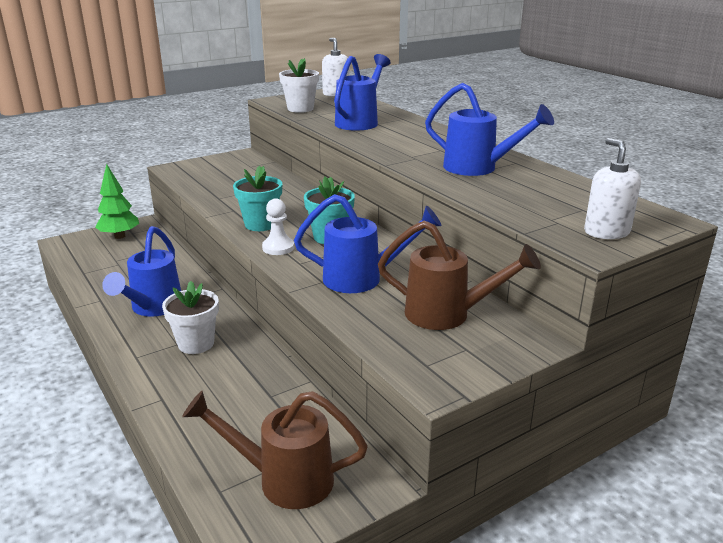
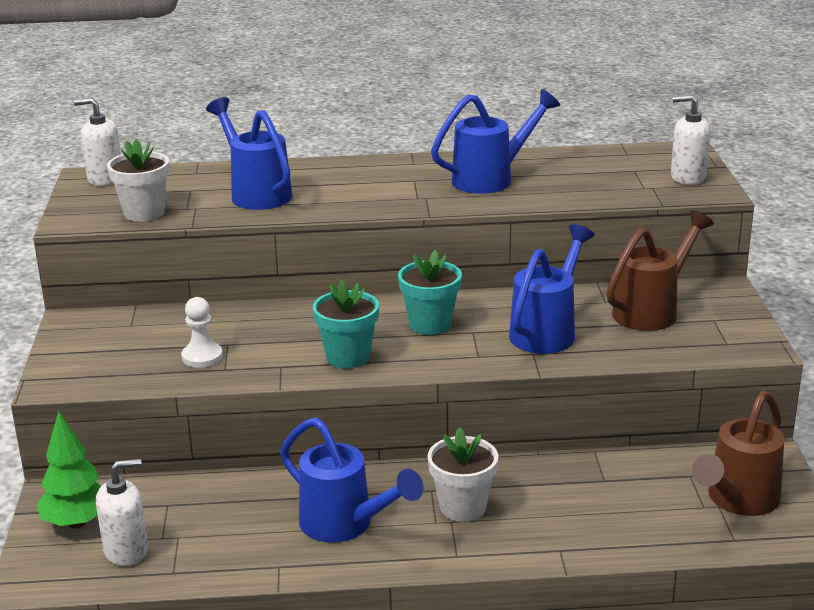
camera: 60 degrees left, 0 degrees up
white pawn [262,198,294,255] -> white pawn moved to [181,297,223,368]
none -> white soap dispenser [96,459,148,566]

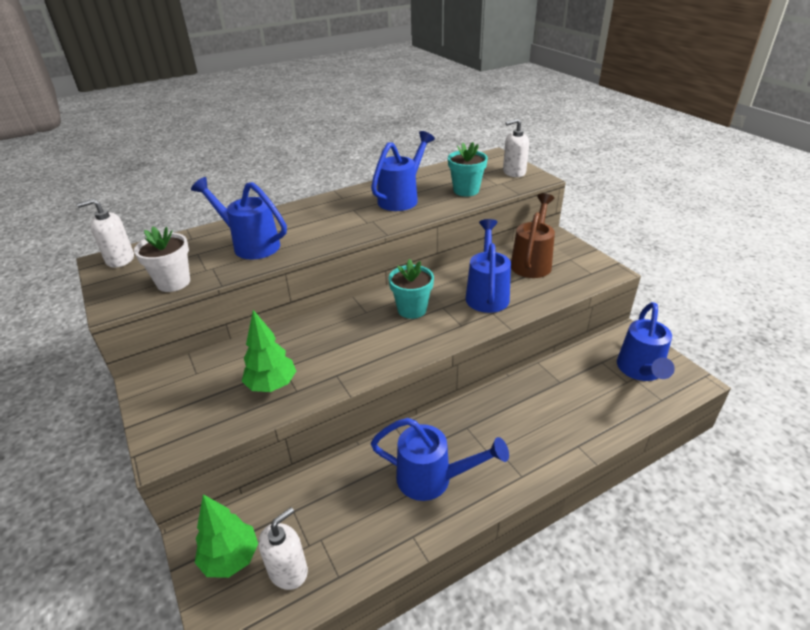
camera: 25 degrees left, 10 degrees up
white pawn [181,297,223,368] -> green tree [242,310,296,392]
turquoise flower pot [313,280,379,368] -> turquoise flower pot moved to [448,142,488,196]
white flower pot [427,427,498,522] -> none
brown watering can [692,391,784,516] -> blue watering can [617,302,675,381]

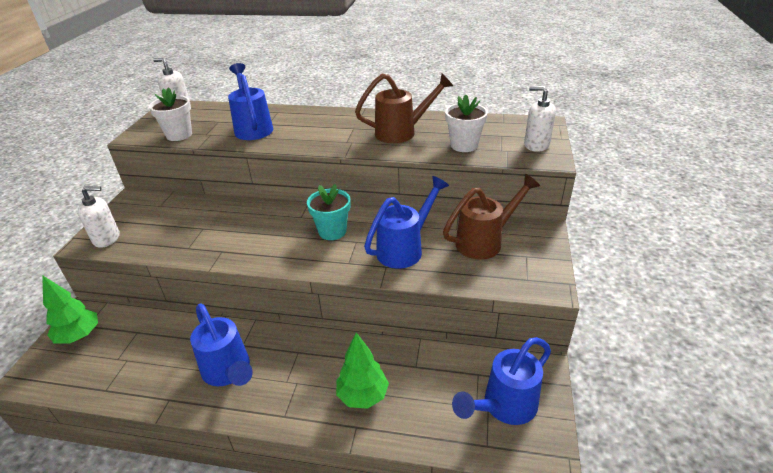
camera: 40 degrees right, 0 degrees up
green tree [242,310,296,392] -> green tree moved to [336,333,389,409]
white soap dispenser [258,507,308,590] -> white soap dispenser moved to [78,186,120,248]
blue watering can [371,131,435,211] -> brown watering can [355,74,453,143]
turquoise flower pot [448,142,488,196] -> white flower pot [445,94,488,152]

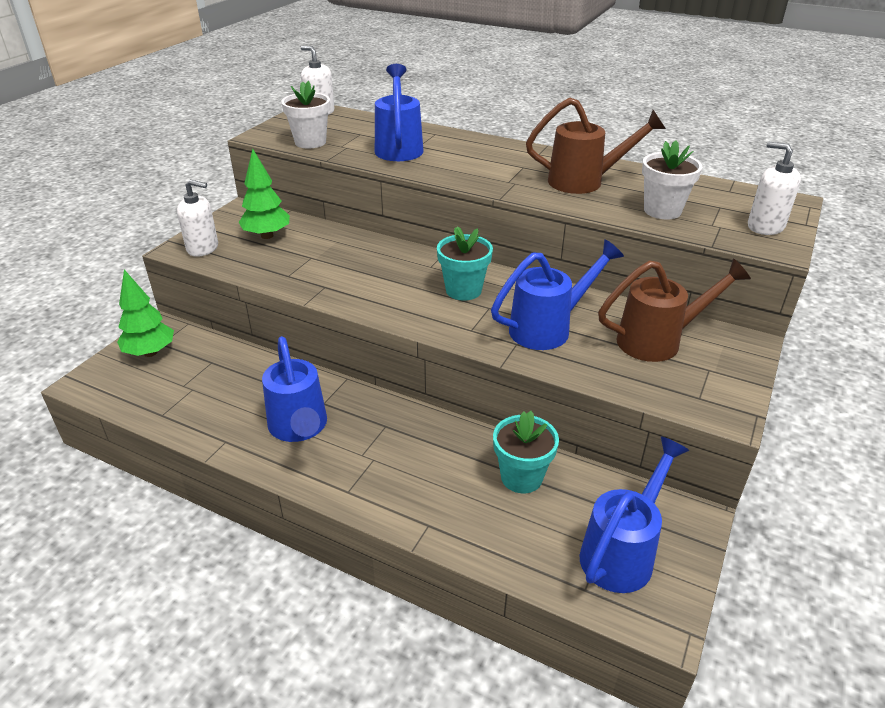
camera: 15 degrees right, 0 degrees up
green tree [336,333,389,409] -> green tree moved to [238,149,290,239]
blue watering can [452,337,551,425] -> blue watering can turned 150 degrees clockwise [580,436,689,593]
none -> turquoise flower pot [493,411,559,493]

